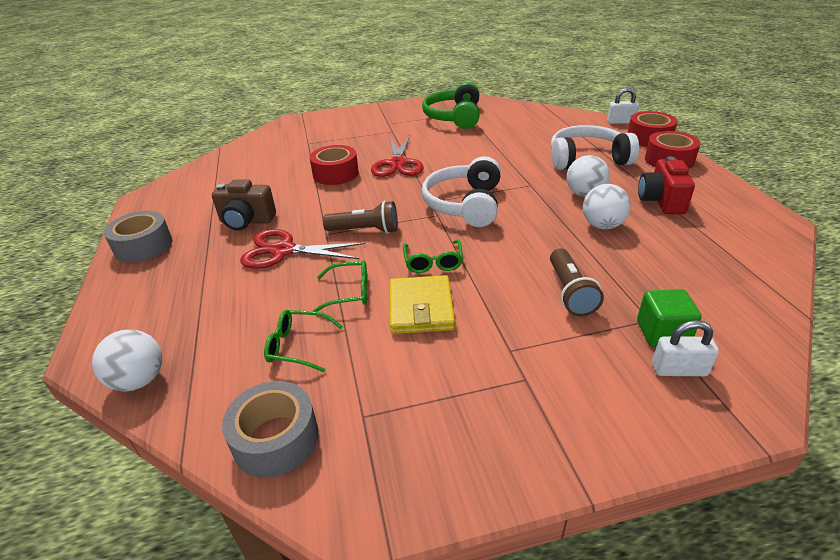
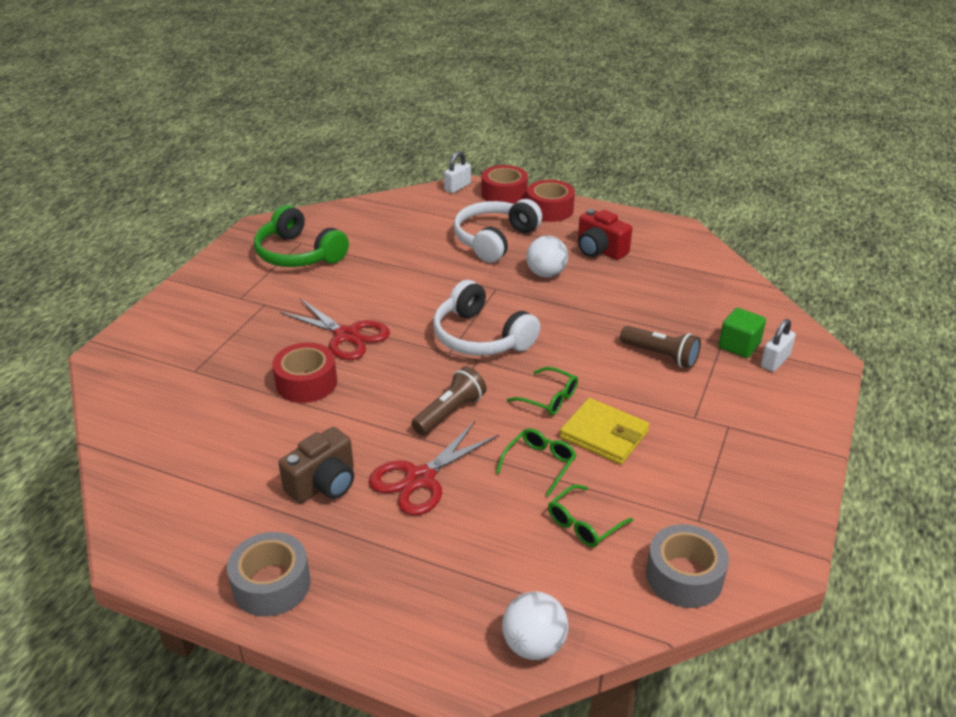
camera: 55 degrees left, 0 degrees up
white ball [583,184,631,229] -> none

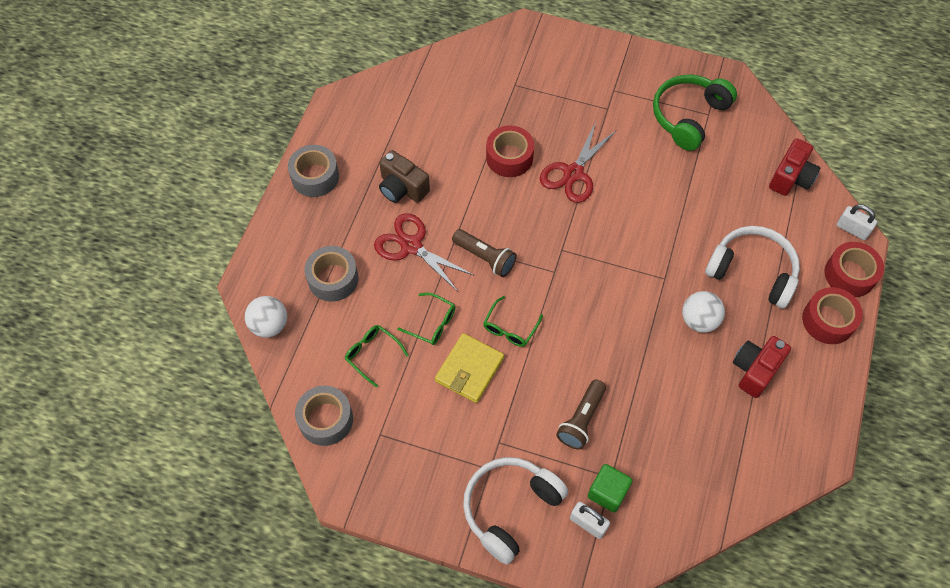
camera: 85 degrees right, 25 degrees up
white headphones [433,280,540,356] -> white headphones moved to [463,457,568,564]
none -> grey tape [305,246,358,302]
none -> red camera [769,138,820,196]

